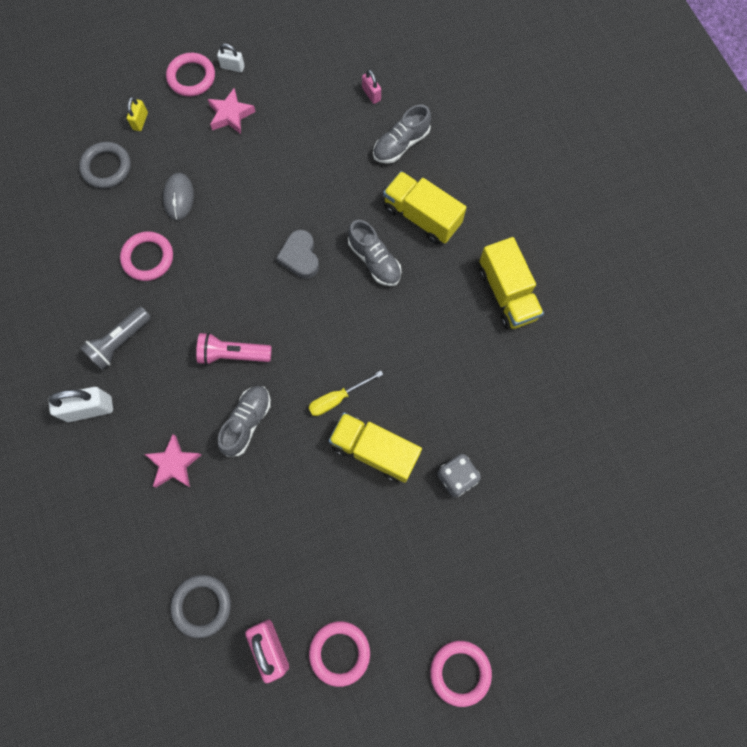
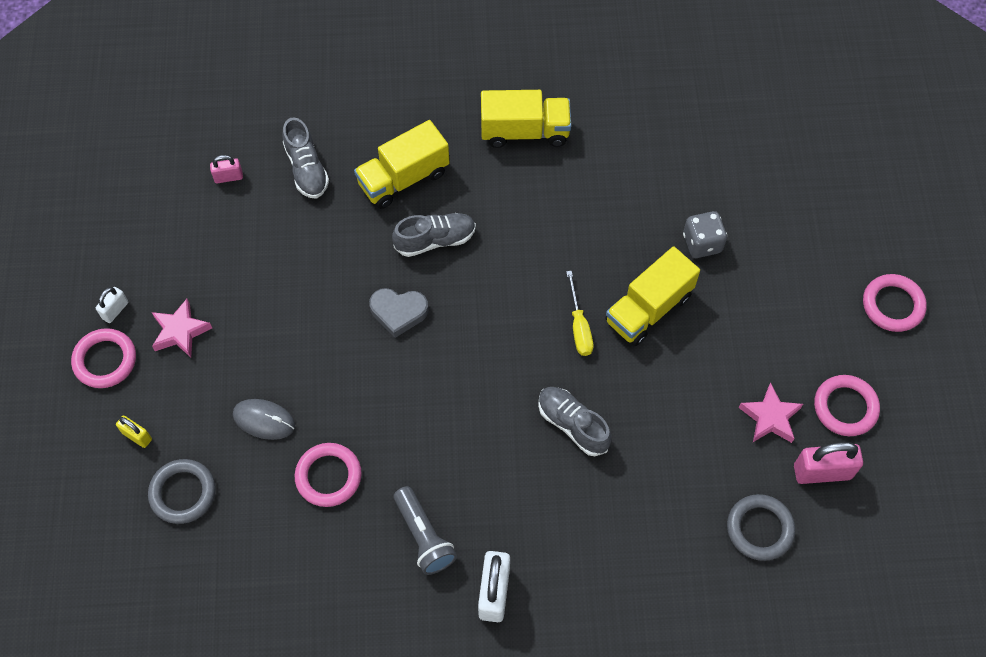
camera: 70 degrees left, 10 degrees down
pink star [145,434,201,487] -> pink star moved to [739,383,803,443]
pink flashlight [196,333,272,365] -> none

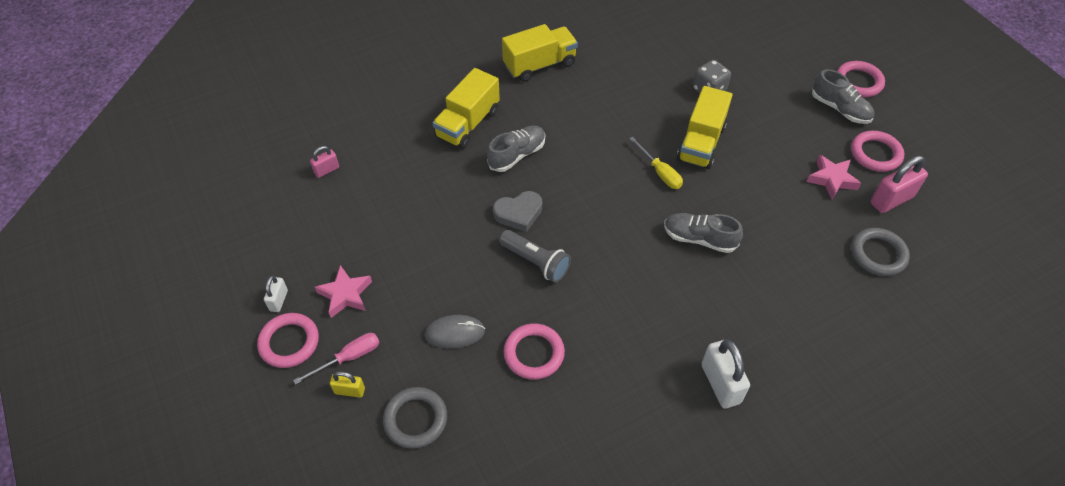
camera: 25 degrees left, 10 degrees down
grey shoe [283,117,329,198] -> grey shoe moved to [812,69,875,124]
grey flashlight [394,486,457,575] -> grey flashlight moved to [499,230,571,283]
none -> pink screwdriver [293,333,379,385]

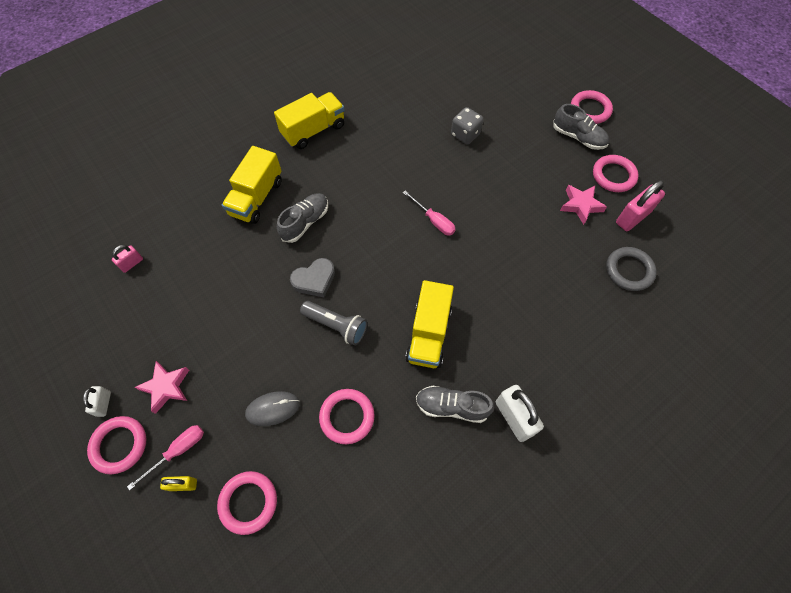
camera: 10 degrees left, 10 degrees up
grey ring [383,387,447,449] -> pink ring [217,471,277,535]
yellow screwdriver [629,137,683,189] -> pink screwdriver [403,190,456,235]
grey shoe [664,213,743,253] -> grey shoe moved to [416,386,494,423]
yellow truck [677,86,732,169] -> yellow truck moved to [406,280,454,368]

